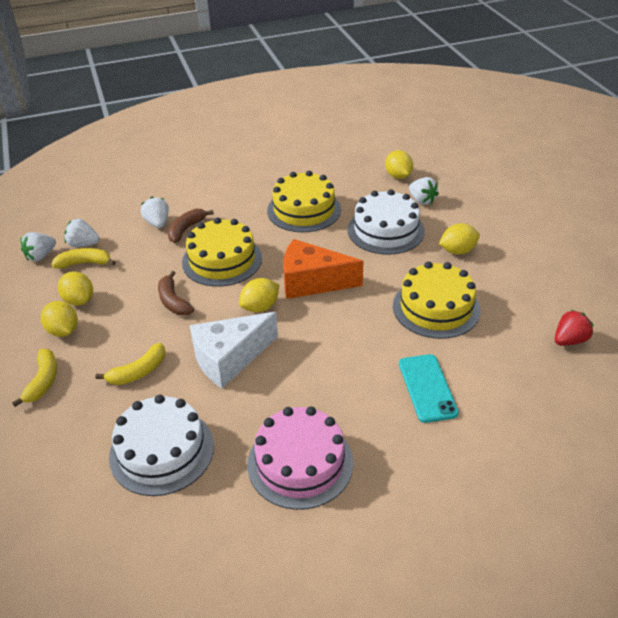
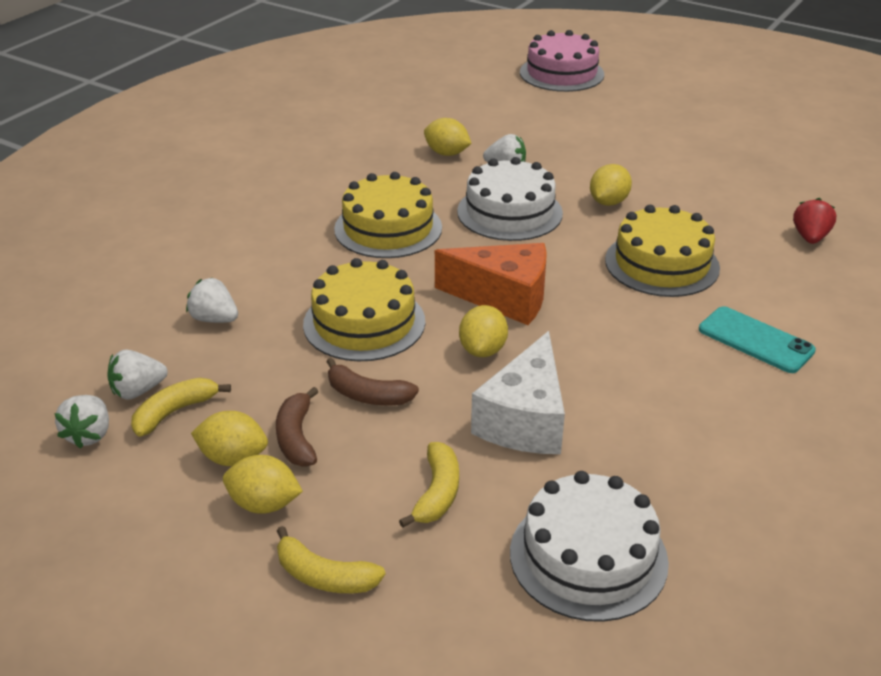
camera: 40 degrees left, 5 degrees down
yellow banana [12,349,57,407] -> yellow banana turned 150 degrees clockwise [277,526,385,593]
brown banana [168,209,214,243] -> brown banana moved to [276,387,318,466]
pink cake [247,406,353,510] -> pink cake moved to [520,30,604,92]
orange cheese [283,239,363,299] -> orange cheese turned 135 degrees counterclockwise [435,243,547,325]

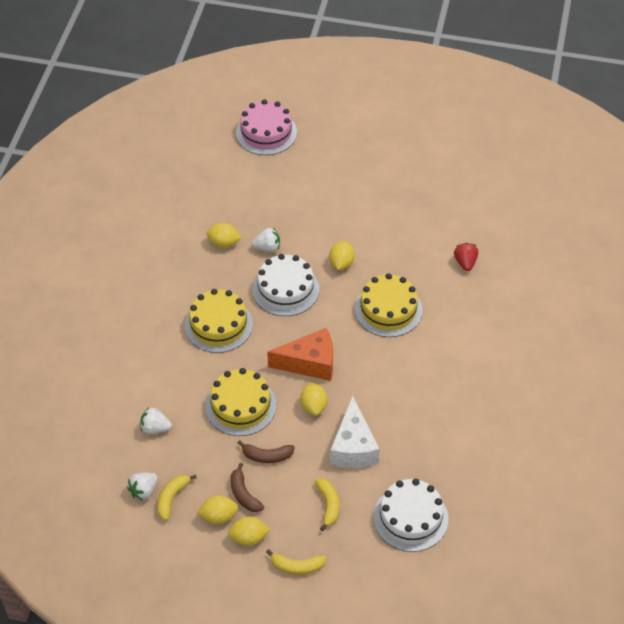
camera: 20 degrees left, 15 degrees up
white strawberry [54,395,109,449] -> none
turquoise phone [699,306,816,373] -> none

